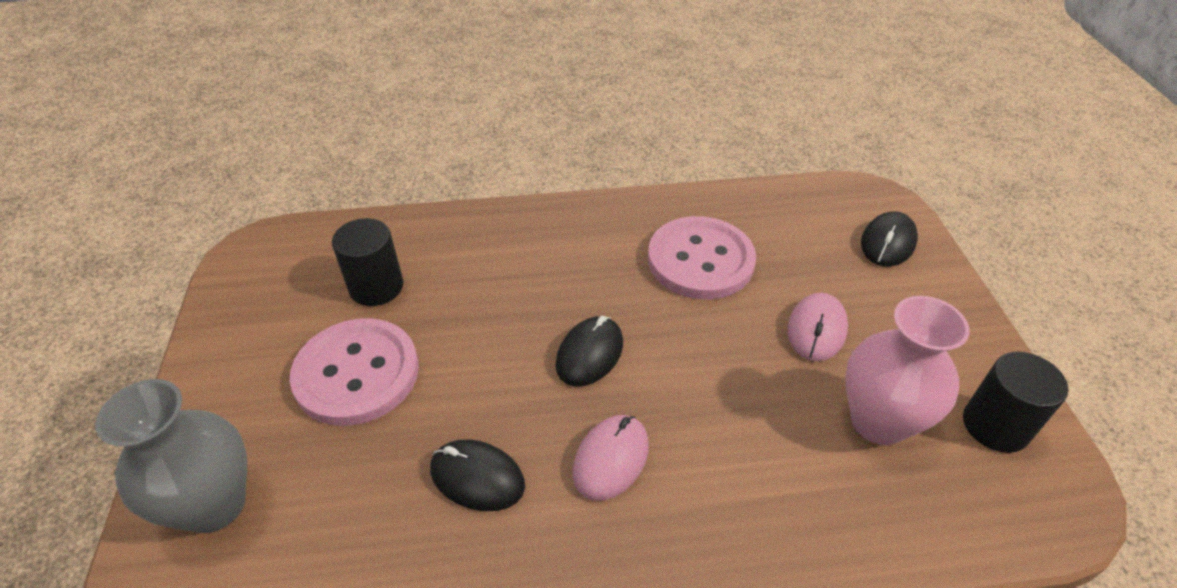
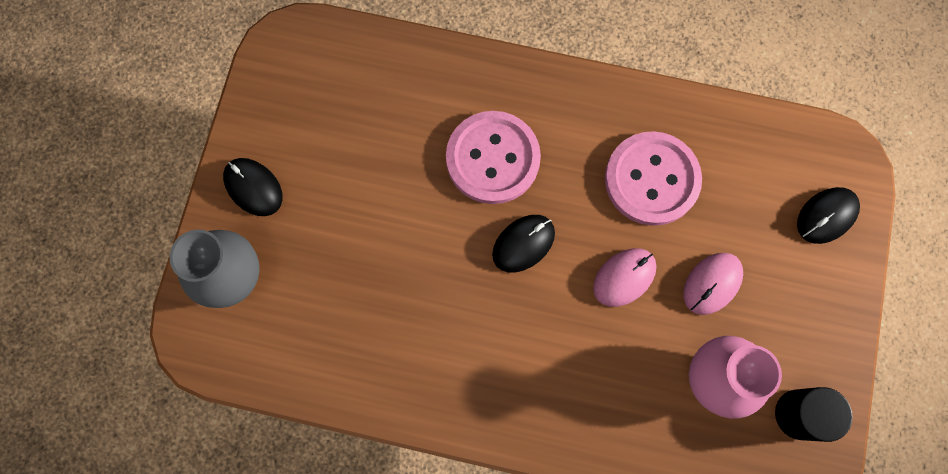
camera: 20 degrees right, 30 degrees up
pink button [290,318,419,426] -> pink button moved to [446,111,541,204]
black cylinder [332,218,403,306] -> none
black mouse [430,439,525,511] -> black mouse moved to [223,158,283,216]
pink mouse [573,415,649,501] -> pink mouse moved to [593,248,657,307]

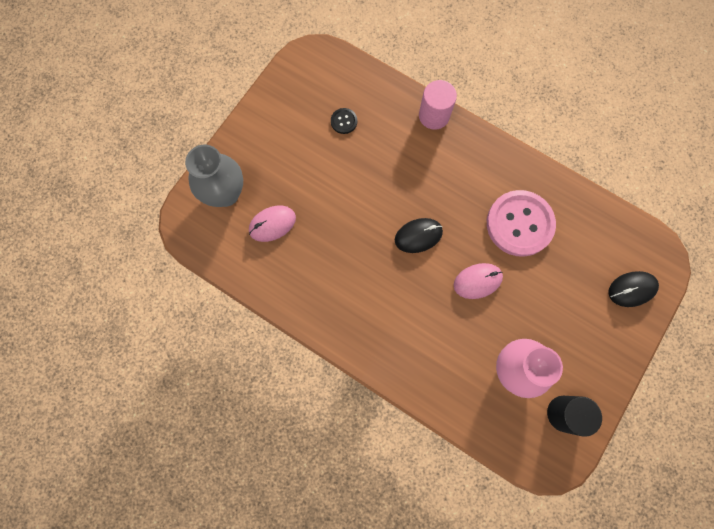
camera: 20 degrees right, 0 degrees up
black mouse [223,158,283,216] -> none
pink button [446,111,541,204] -> none
pink mouse [683,253,743,315] -> pink mouse moved to [249,206,296,242]
none -> black button [331,108,357,134]
none -> pink cylinder [419,80,457,130]

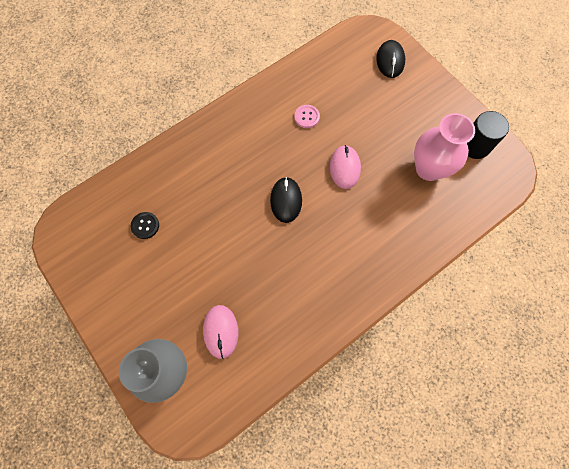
camera: 70 degrees left, 5 degrees down
pink cylinder [419,80,457,130] -> none
pink button [487,190,556,257] -> pink button [294,105,320,128], size x0.42

